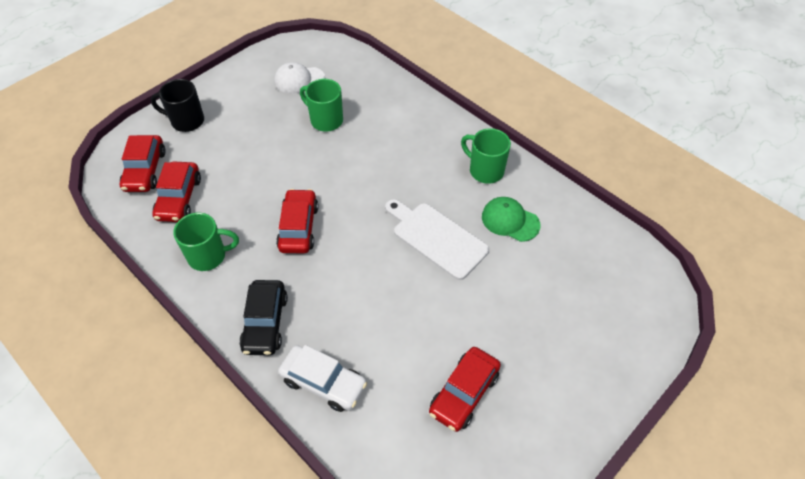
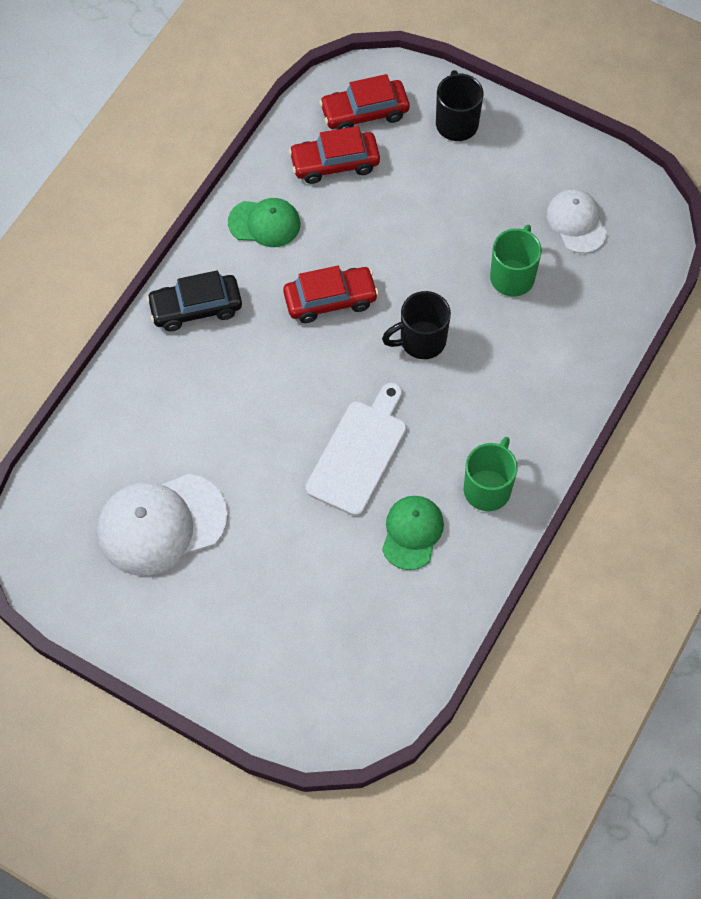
camera: 75 degrees right, 10 degrees up
green mug [173,213,239,271] -> green cap [228,198,300,247]
white car [278,345,367,412] -> none
red car [429,347,501,432] -> white cap [97,474,228,576]
none -> black mug [382,291,451,359]

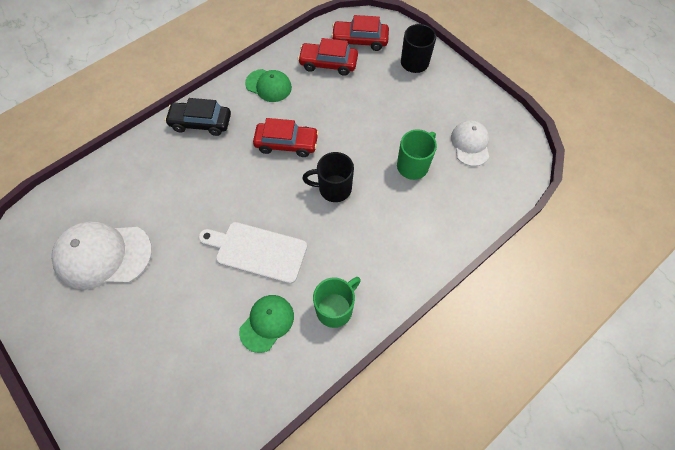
camera: 20 degrees right, 0 degrees up
white cutting board [306,382,407,516] -> white cutting board turned 120 degrees counterclockwise [199,222,307,284]

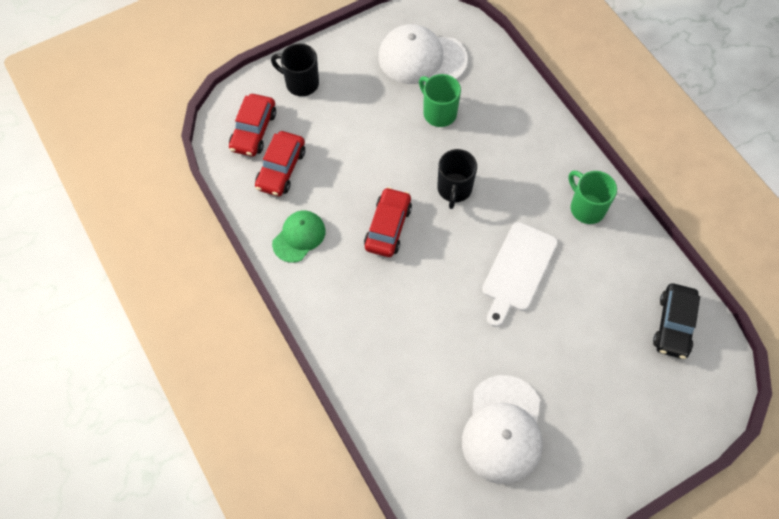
camera: 80 degrees left, 0 degrees up
black car [165,98,231,136] -> black car moved to [653,283,700,359]
green cap [239,295,294,353] -> none
white cap [451,120,489,166] -> white cap [378,24,468,84], size x1.67

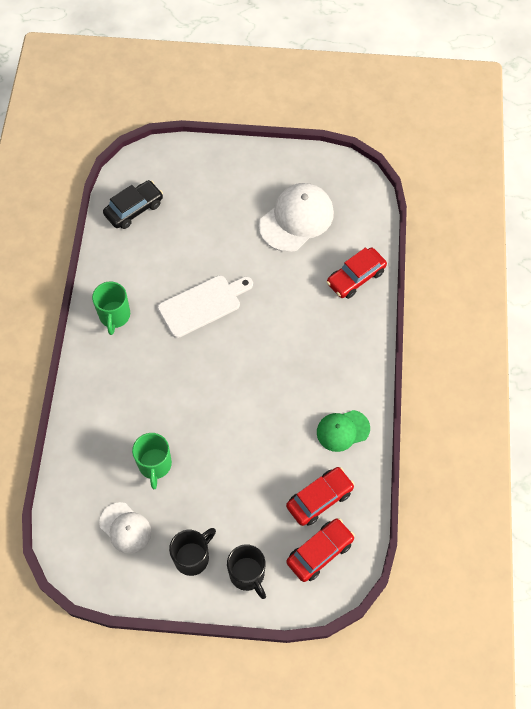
camera: 145 degrees left, 0 degrees up
red car [364,187,412,257] -> red car moved to [327,247,387,299]
white cap [378,24,468,84] -> white cap [99,502,152,554], size x0.60
black mug [437,149,477,209] -> black mug moved to [169,528,216,576]

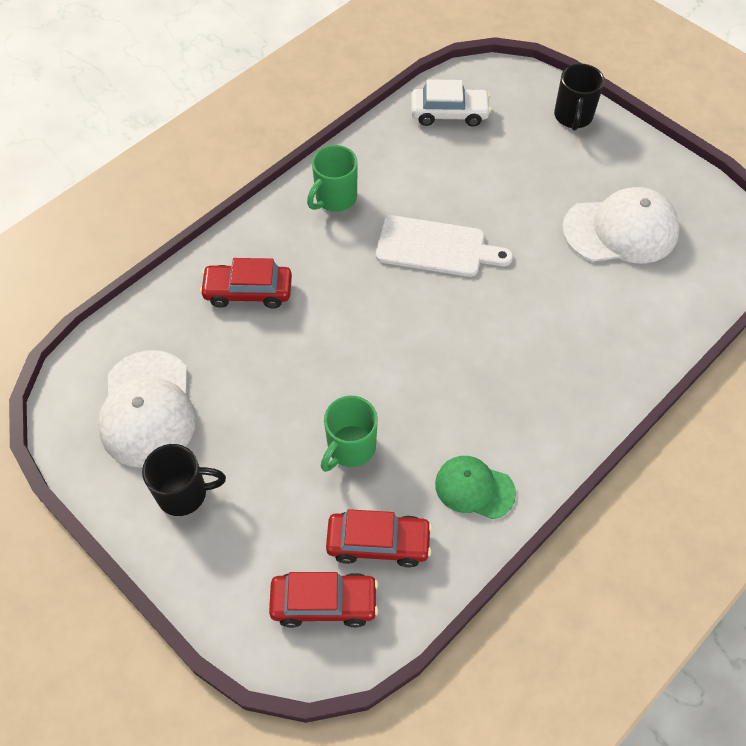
camera: 40 degrees right, 5 degrees down
white cap [99,502,152,554] -> white cap [98,350,196,467], size x1.67
black car [103,180,163,229] -> white car [411,79,491,127]
green mug [132,433,172,489] -> green mug moved to [321,396,378,472]
black mug [227,544,266,599] -> black mug moved to [554,64,604,130]
red car [327,247,387,299] -> red car moved to [200,258,292,309]

